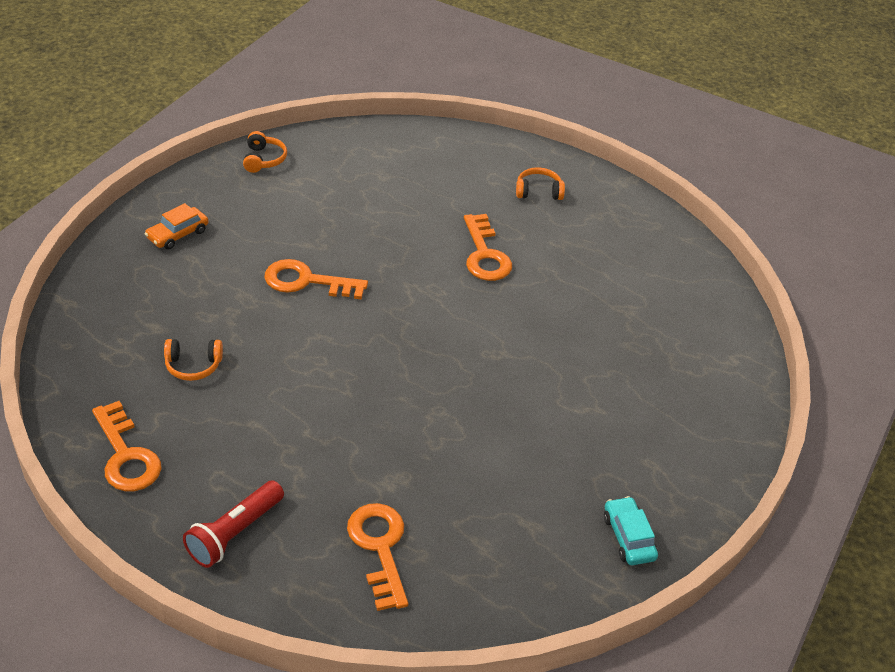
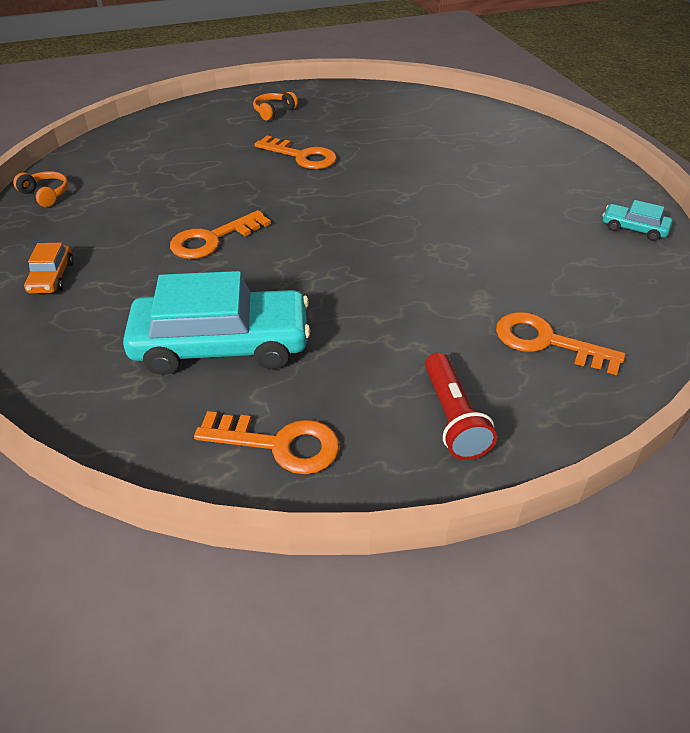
camera: 45 degrees left, 0 degrees up
orange headphones [164,339,223,381] -> turquoise car [123,271,310,375]

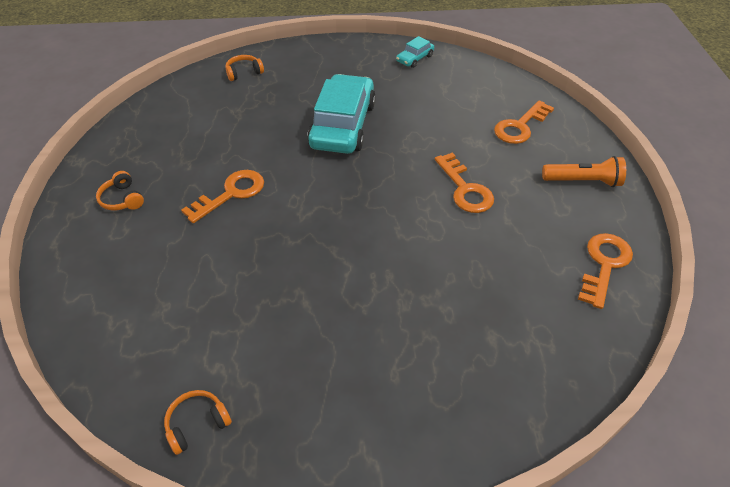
camera: 75 degrees left, 5 degrees up
orange car [24,243,74,293] -> none
turquoise car [123,271,310,375] -> turquoise car moved to [307,74,376,154]
orange key [170,210,271,259] -> orange key moved to [435,152,494,213]
red flashlight [425,353,497,460] -> orange flashlight [542,156,626,187]
none -> orange headphones [225,55,264,81]

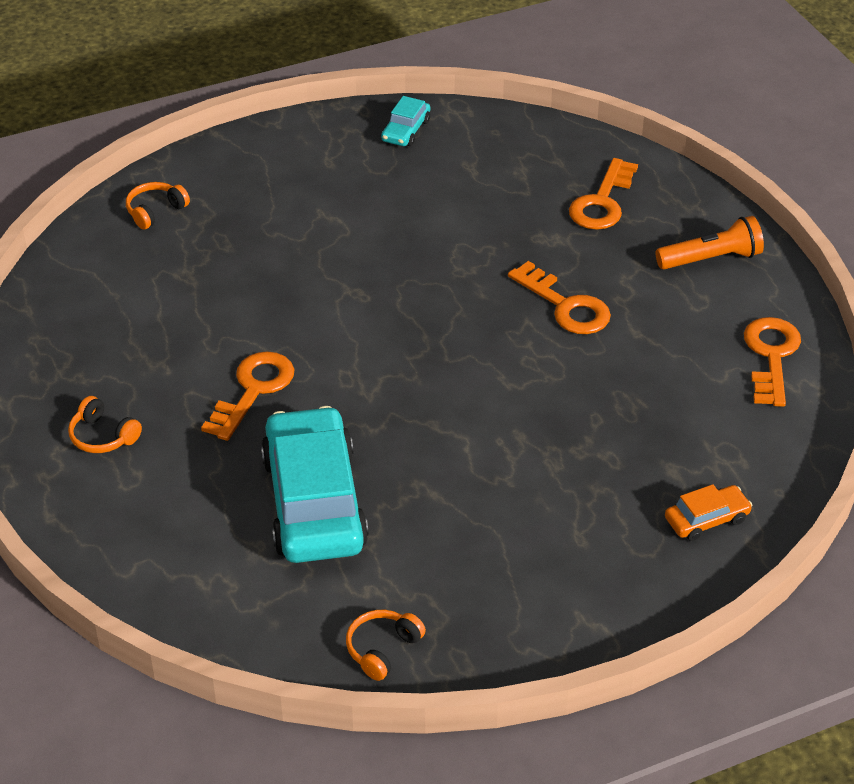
camera: 20 degrees left, 5 degrees down
turquoise car [307,74,376,154] -> turquoise car moved to [261,406,369,563]
none -> orange car [665,484,752,541]

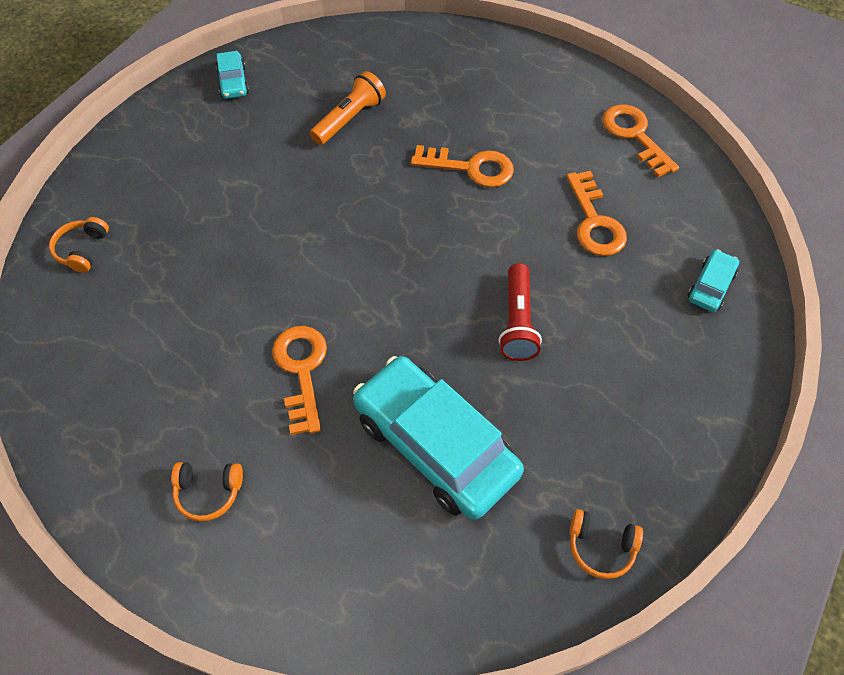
camera: 35 degrees left, 15 degrees up
orange headphones [346,610,426,681] -> orange headphones turned 75 degrees counterclockwise [569,509,643,579]
orange key [569,158,638,230] -> orange key moved to [566,171,627,256]
orange flashlight [656,216,764,269] -> orange flashlight moved to [310,71,386,145]
orange car [665,484,752,541] -> turquoise car [688,249,739,312]
none -> red flashlight [498,263,542,361]

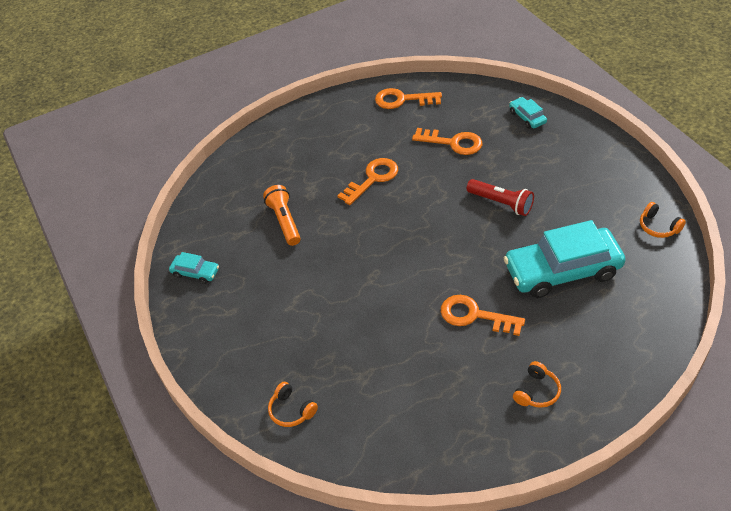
camera: 55 degrees left, 10 degrees down
orange headphones [569,509,643,579] -> orange headphones turned 90 degrees clockwise [640,202,686,238]

